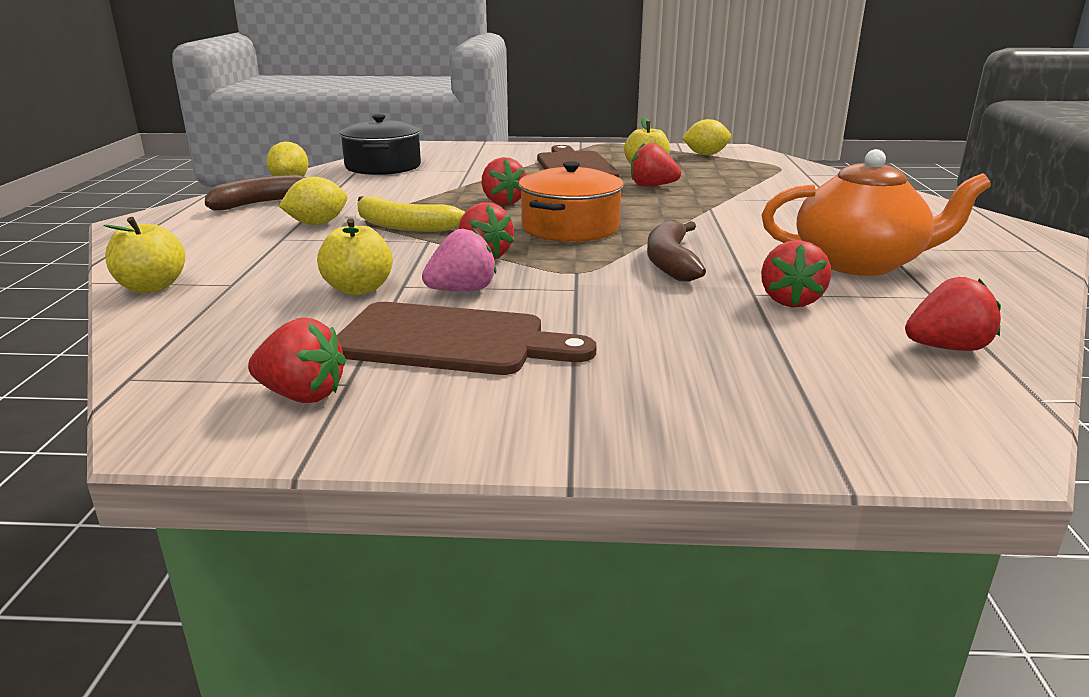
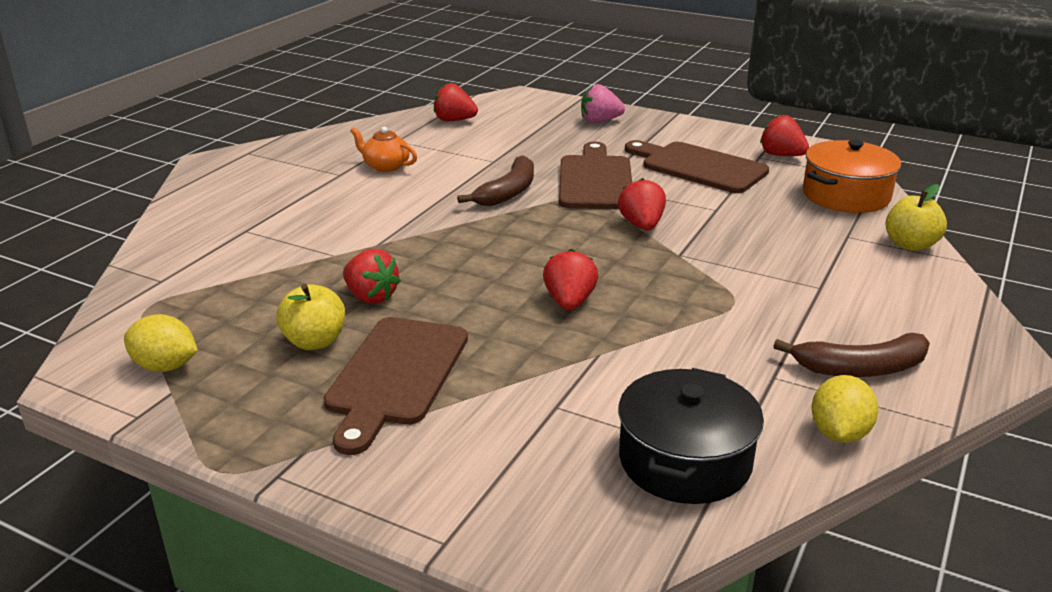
camera: 155 degrees left, 5 degrees up
yellow lemon [279,177,347,225] -> none
yellow apple [317,218,393,295] -> none
yellow banana [357,196,465,232] -> none
pink strawberry [422,229,497,292] -> pink strawberry moved to [581,84,625,123]
orange pot [519,161,624,242] -> orange pot moved to [803,140,901,213]
red strawberry [761,240,831,307] -> none
orange teapot [762,149,991,276] -> orange teapot [350,127,417,172], size x0.51
none -> brown cutting board [559,142,632,209]

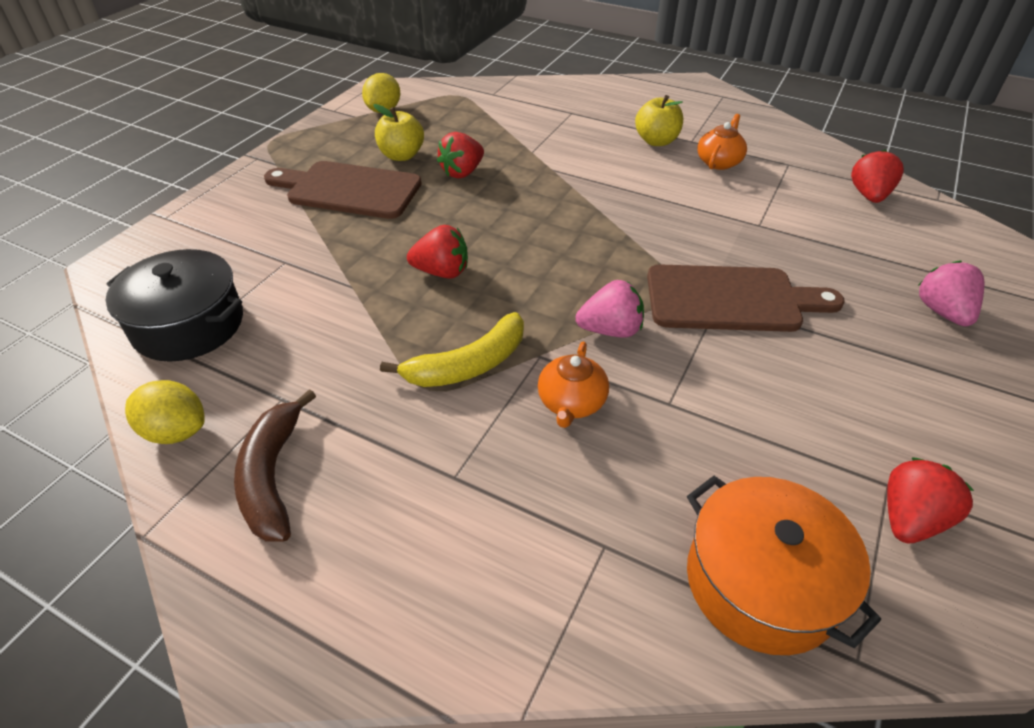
camera: 90 degrees right, 15 degrees up
brown banana [457,155,534,206] -> none
red strawberry [618,178,666,231] -> pink strawberry [576,280,644,337]
brown cutting board [625,140,769,193] -> none
yellow apple [886,184,947,251] -> yellow apple moved to [635,95,683,146]
none -> yellow banana [380,312,524,387]
none -> orange teapot [538,342,609,428]

